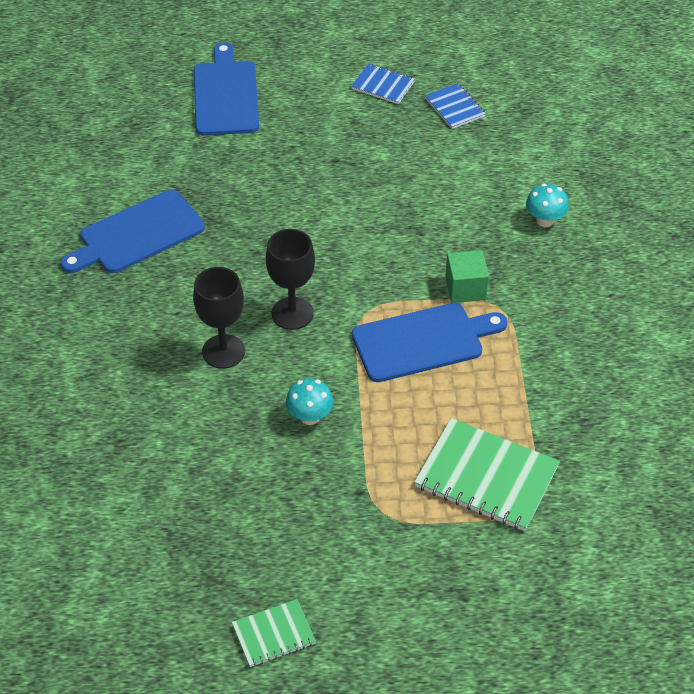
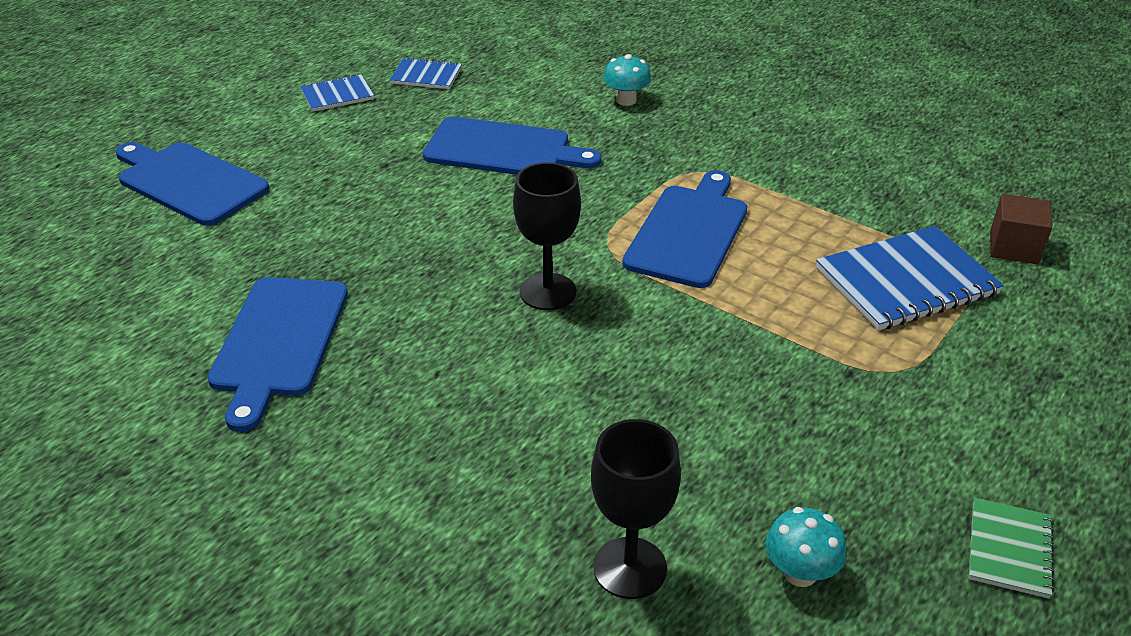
camera: 50 degrees left, 10 degrees down
black goblet [193,267,245,369] -> black goblet moved to [591,419,681,599]
turquoise mushroom [286,378,333,425] -> turquoise mushroom moved to [765,507,847,587]
green notebook [414,418,560,531] -> blue notebook [816,226,1004,331]
green cube [445,250,489,303] -> none
none -> blue cutting board [423,117,601,175]
none -> brown cube [990,194,1052,265]

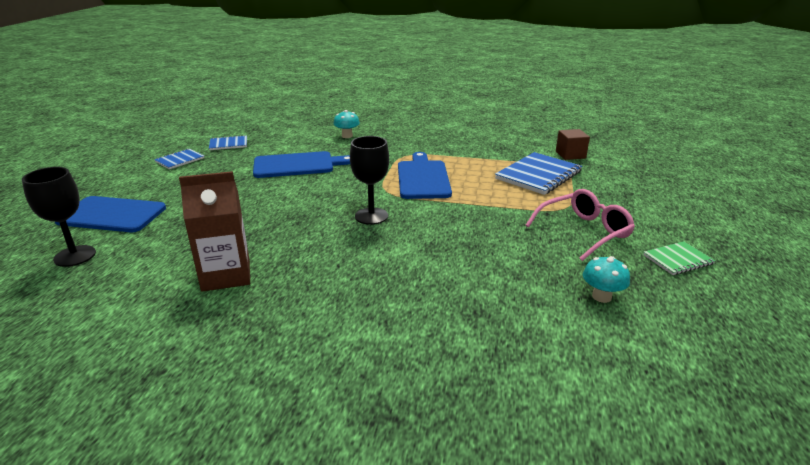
camera: 25 degrees left, 10 degrees down
blue cutting board [208,277,348,432] -> brown carton [179,171,250,292]
black goblet [591,419,681,599] -> black goblet moved to [22,167,96,267]
green notebook [969,498,1055,599] -> green notebook turned 75 degrees clockwise [643,241,715,275]
none -> pink glasses [526,189,635,261]

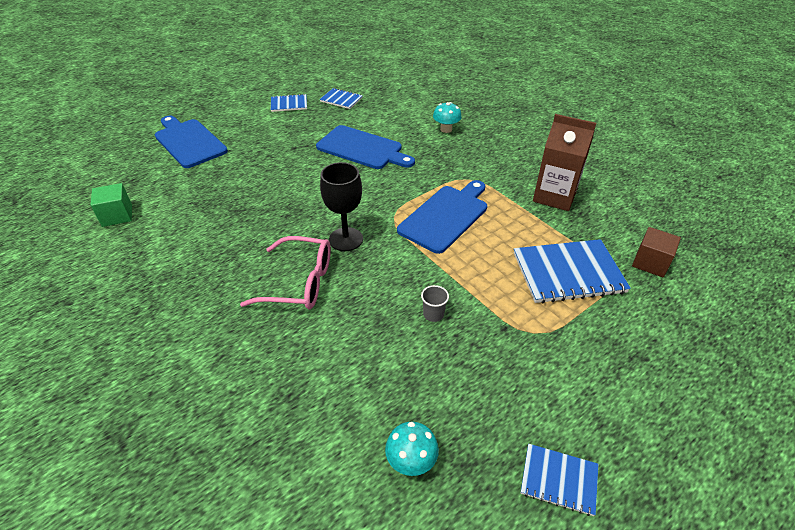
camera: 40 degrees right, 15 degrees up
black goblet [22,167,96,267] -> none
brown carton [179,171,250,292] -> brown carton moved to [533,114,596,211]
pink glasses [526,189,635,261] -> pink glasses moved to [240,236,331,309]
green notebook [643,241,715,275] -> blue notebook [521,444,598,516]
none -> green cube [91,183,132,227]
none -> grey cup [421,285,449,322]

